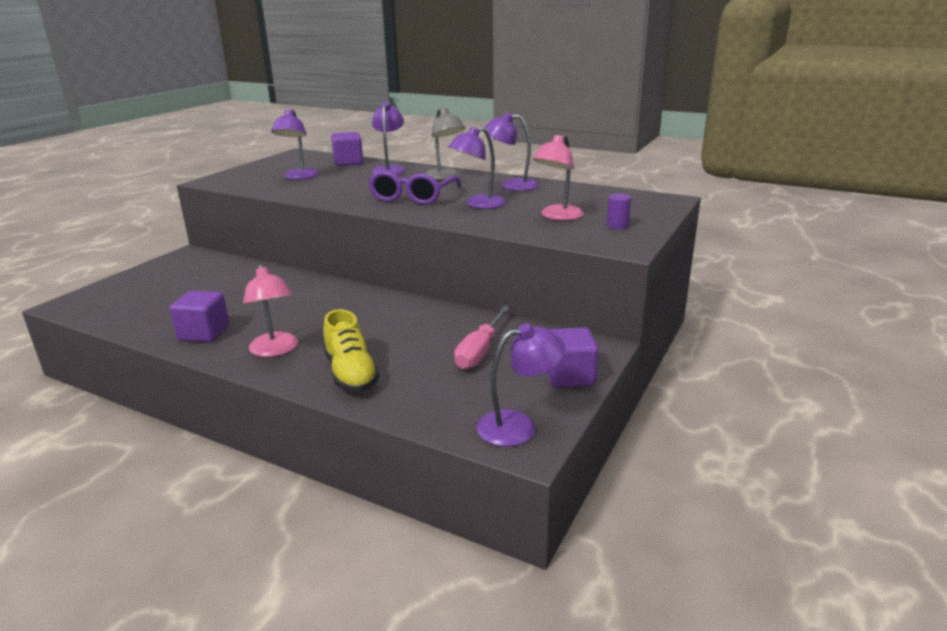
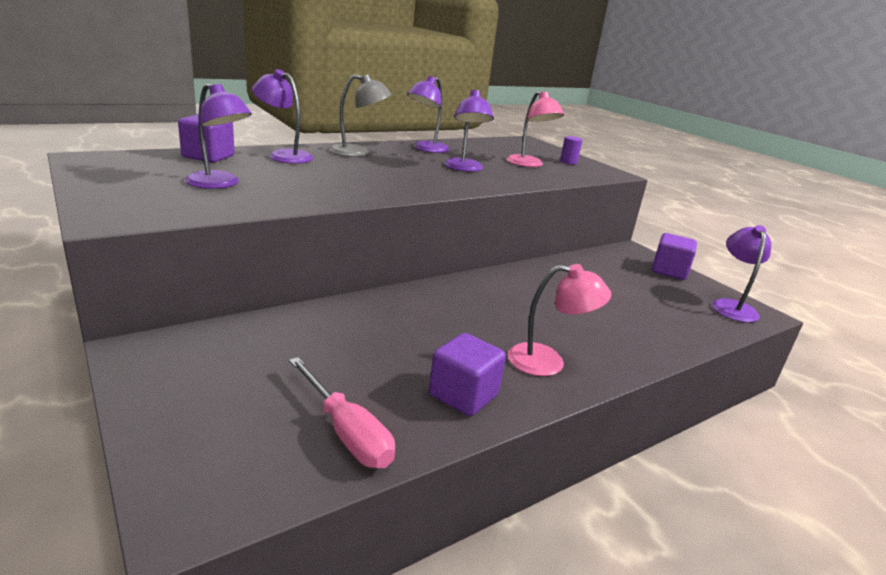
camera: 65 degrees left, 0 degrees up
yellow shoe [323,309,380,392] -> none
purple glasses [368,171,461,205] -> none
pink screwdriver [454,306,510,370] -> pink screwdriver moved to [289,357,395,468]

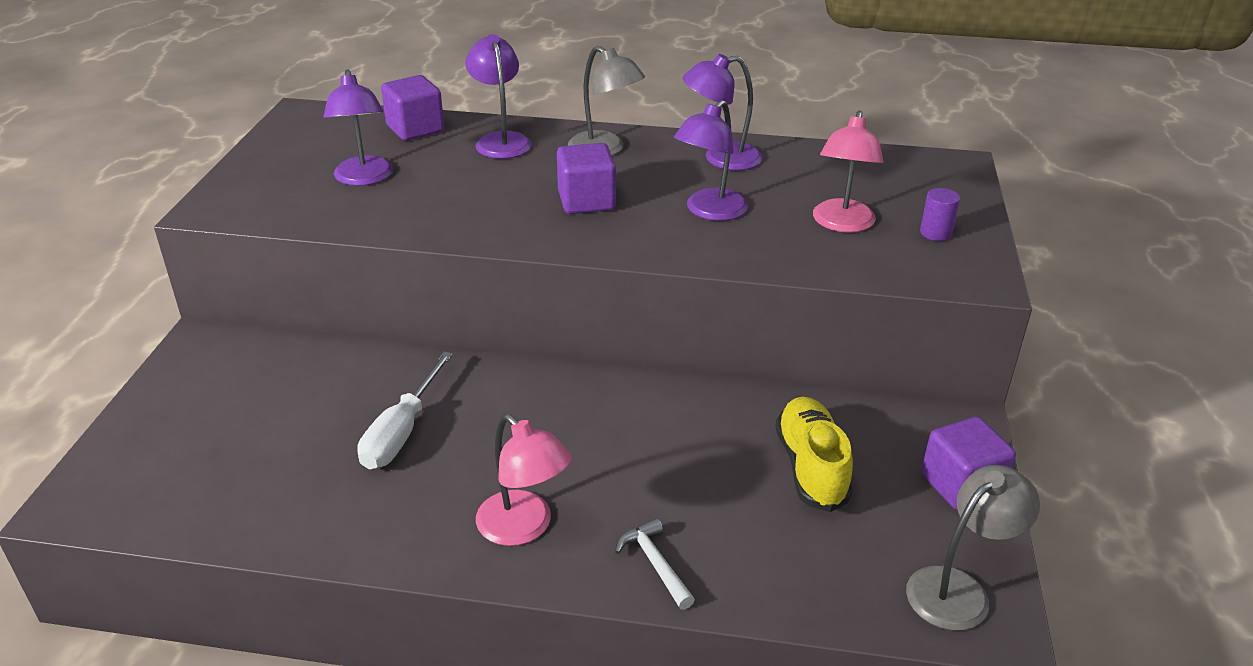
camera: 45 degrees right, 10 degrees up
pink screwdriver [289,357,395,468] -> none
purple cube [429,333,506,416] -> purple cube moved to [557,143,616,214]
purple lamp [712,225,771,322] -> grey lamp [906,465,1040,630]
none -> white screwdriver [357,352,453,469]
none -> white hammer [615,518,695,610]
none -> yellow shoe [776,396,853,512]

